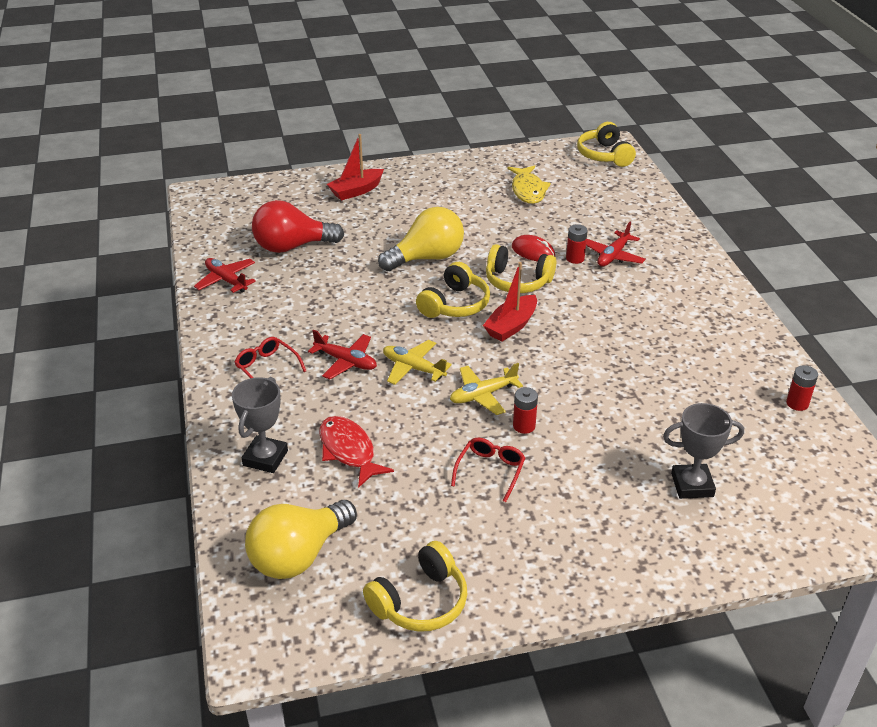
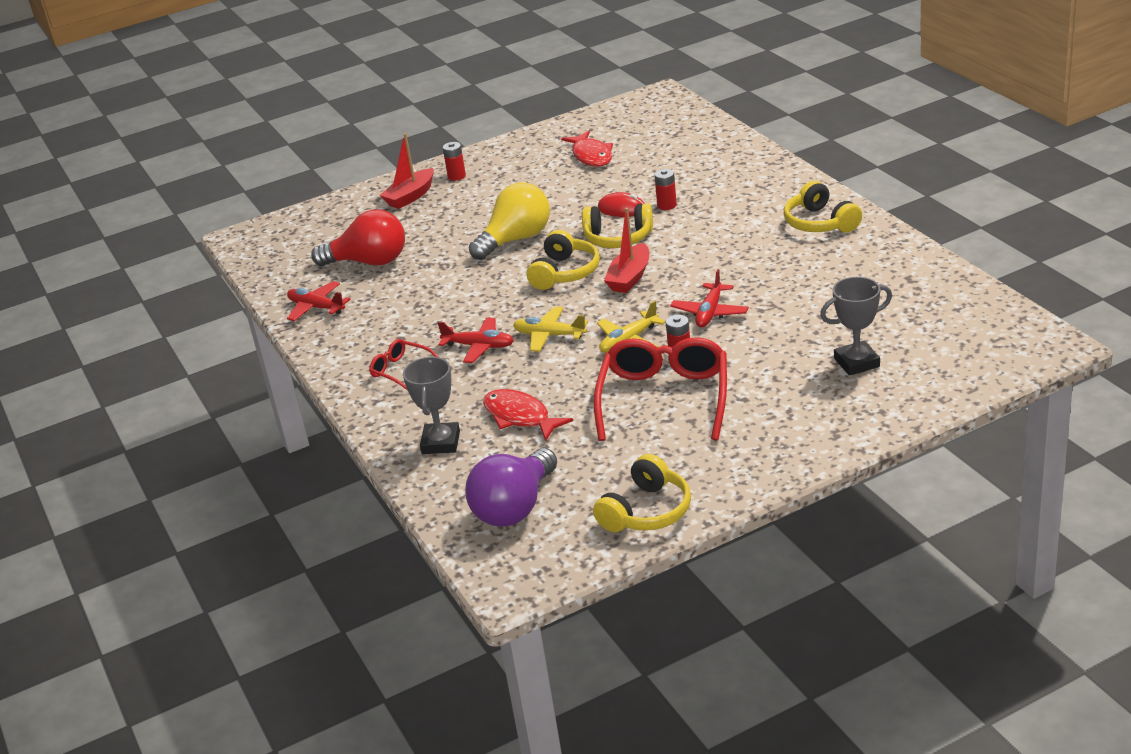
camera: 10 degrees left, 5 degrees down
yellow light bulb [245,500,357,579] -> purple light bulb [465,448,557,527]
red light bulb [252,200,344,253] -> red light bulb turned 150 degrees counterclockwise [311,209,405,266]
red glasses [451,438,525,502] -> red glasses [594,337,727,441], size x2.04
yellow fish [508,165,551,204] -> red fish [561,131,613,167]
yellow headphones [577,122,636,167] -> yellow headphones moved to [784,181,862,233]
red plane [586,222,646,267] -> red plane moved to [670,269,749,327]
red battery [786,365,818,411] -> red battery moved to [443,142,466,181]

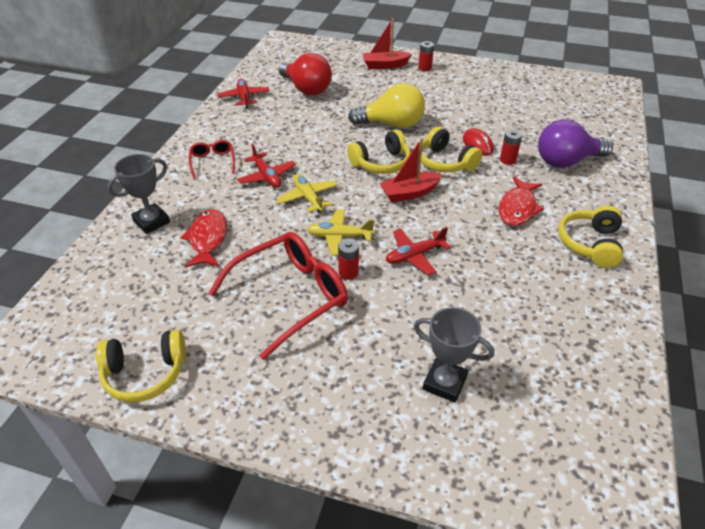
camera: 40 degrees right, 10 degrees up
purple light bulb [465,448,557,527] -> purple light bulb moved to [538,120,613,168]
red fish [561,131,613,167] -> red fish moved to [499,177,544,226]

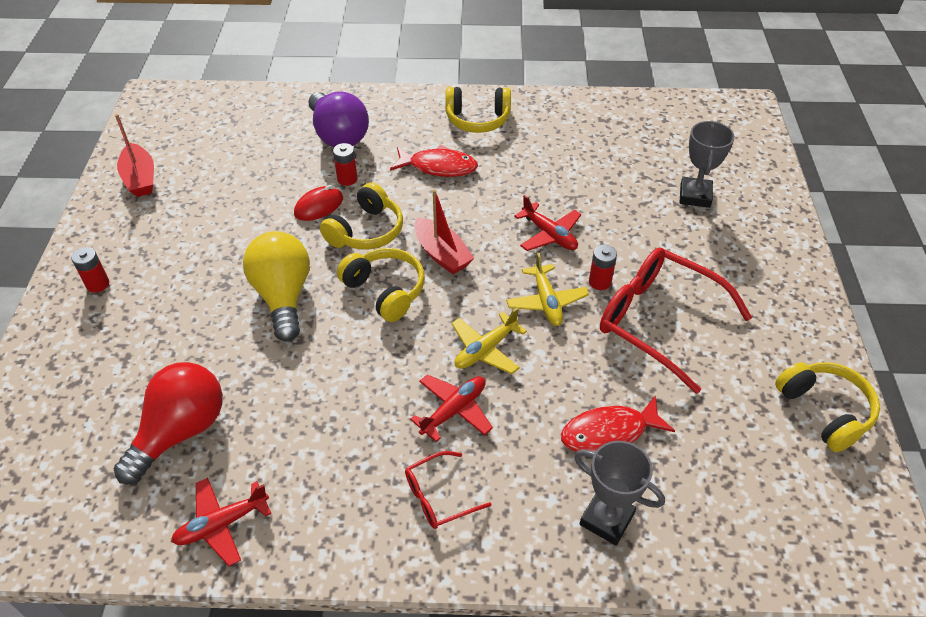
camera: 105 degrees left, 5 degrees up
red boat [363,18,412,69] -> red boat moved to [115,114,154,197]

